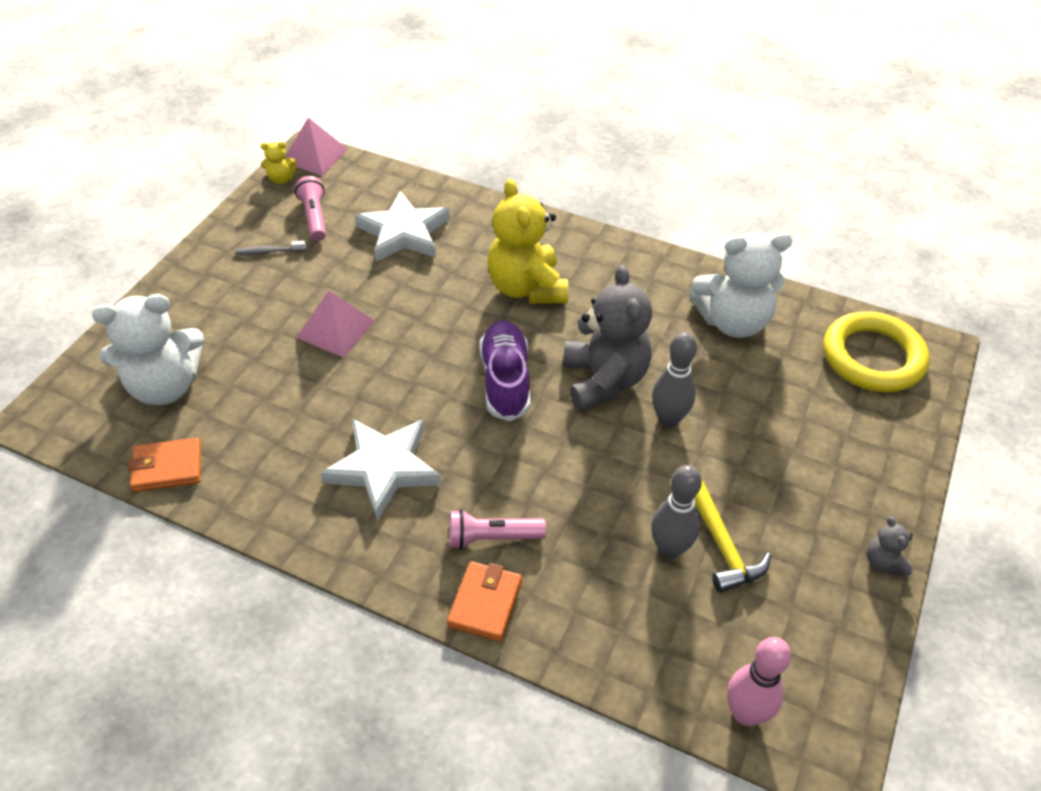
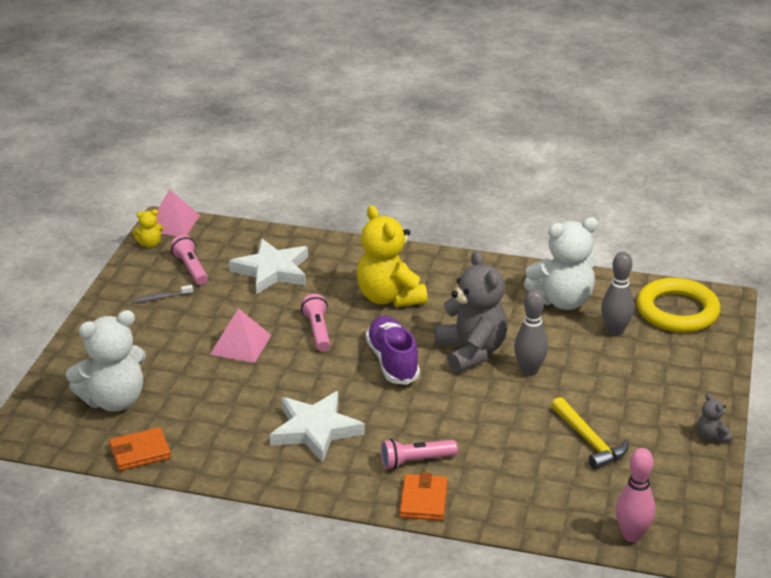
camera: 10 degrees left, 15 degrees down
grey bowling pin [651,465,702,559] -> grey bowling pin moved to [601,252,634,336]
none -> pink flashlight [301,294,330,351]

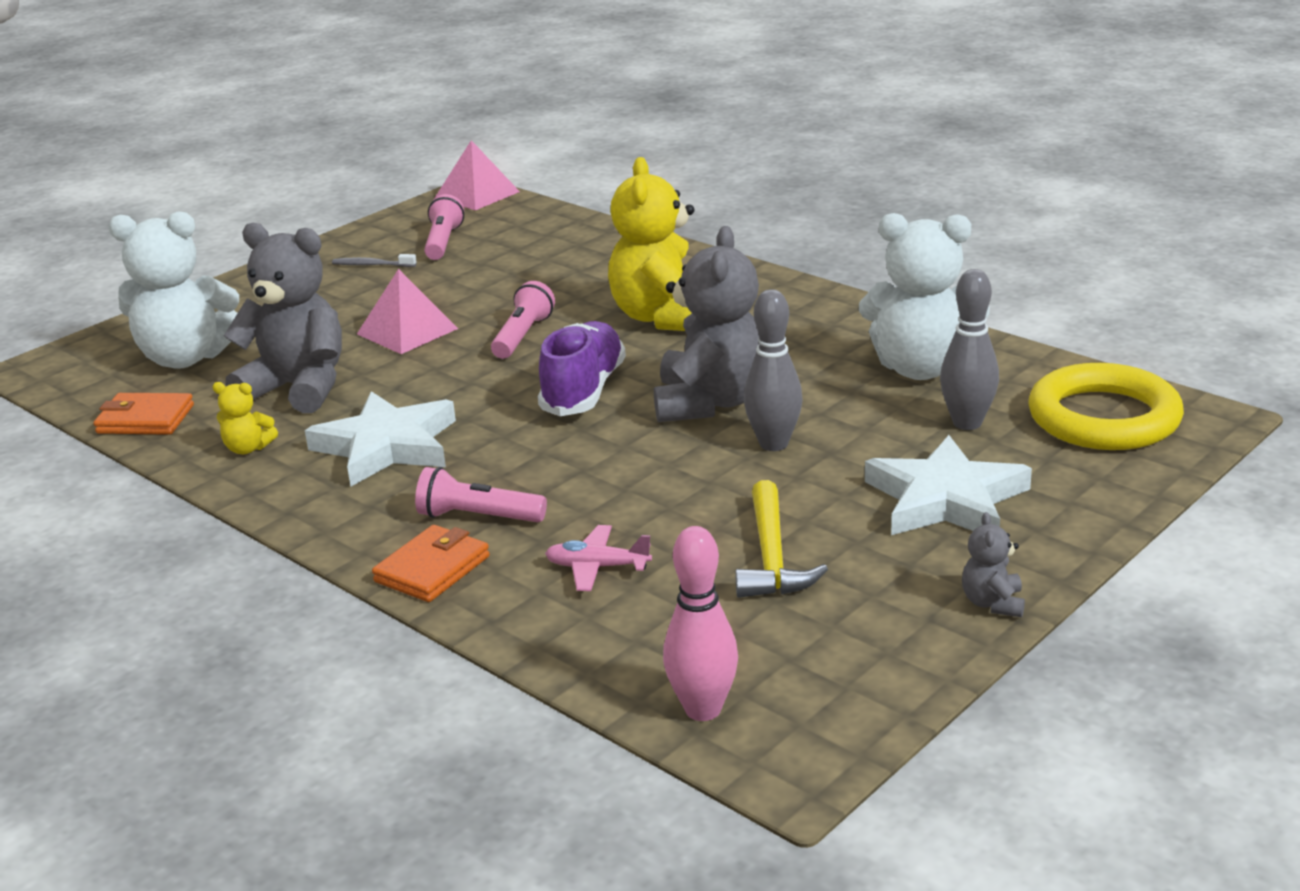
camera: 30 degrees right, 5 degrees down
yellow teddy bear [132,209,164,248] -> yellow teddy bear moved to [212,382,278,454]
white star [229,239,308,295] -> white star moved to [865,435,1032,535]
none -> grey teddy bear [224,222,342,413]
none -> pink plane [545,525,652,591]

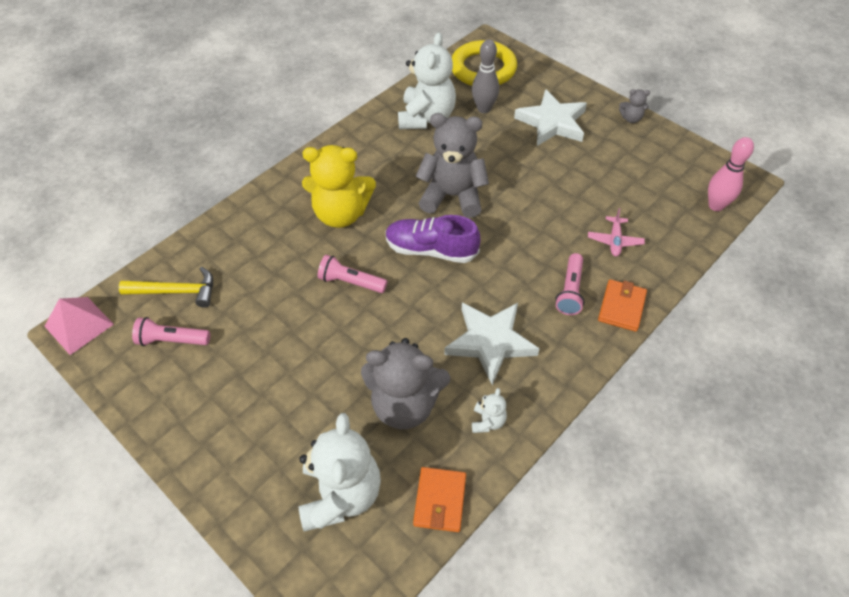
camera: 90 degrees left, 25 degrees up
yellow teddy bear [212,382,278,454] -> white teddy bear [472,388,507,433]
grey teddy bear [224,222,342,413] -> grey teddy bear turned 105 degrees counterclockwise [361,338,450,429]
grey toothbrush [332,254,417,267] -> none
pink pyramid [357,269,458,354] -> none
orange wallet [372,525,490,602] -> orange wallet turned 75 degrees clockwise [598,279,647,332]
yellow hammer [735,480,828,598] -> yellow hammer moved to [119,267,213,308]
grey bowling pin [744,289,803,451] -> none

